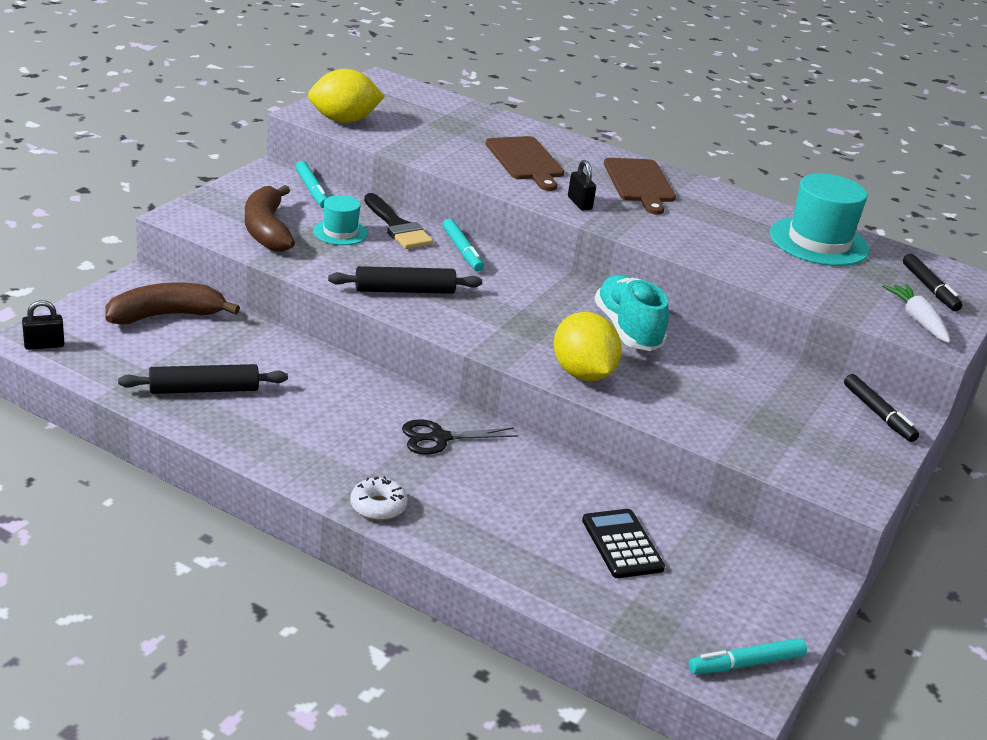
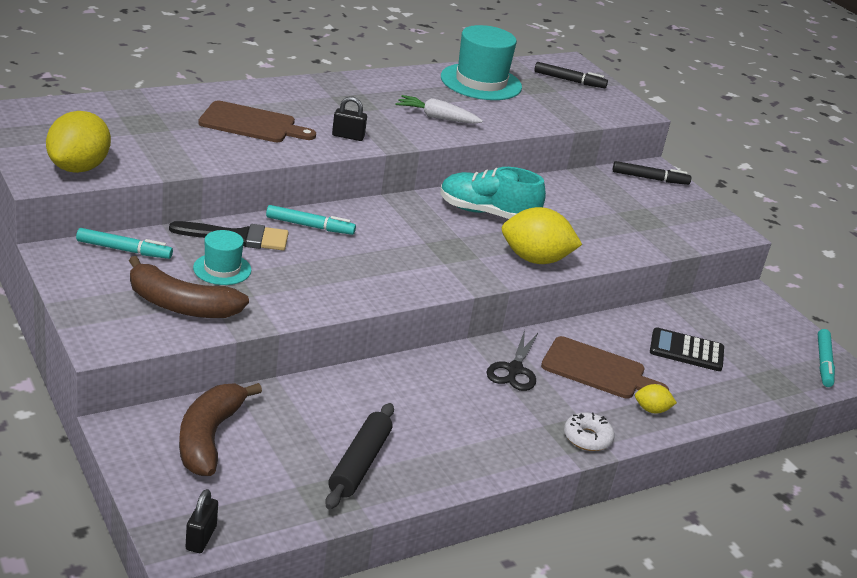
camera: 60 degrees left, 0 degrees up
black rolling pin [328,266,482,294] -> none
brown cutting board [604,158,676,215] -> brown cutting board moved to [541,336,669,399]
white carrot [882,284,950,343] -> white carrot moved to [396,95,483,124]
none -> yellow lemon [635,384,677,413]

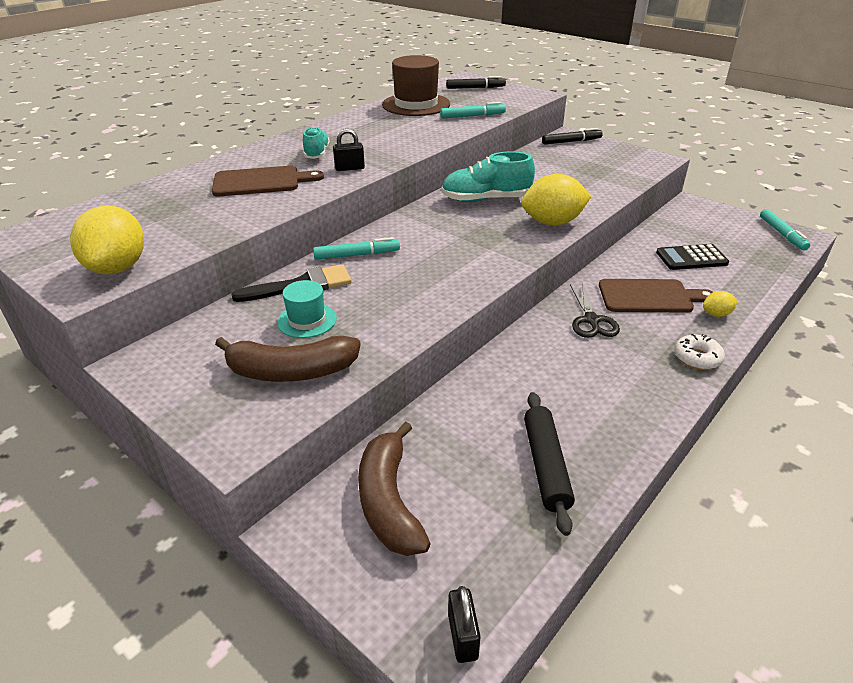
camera: 15 degrees left, 5 degrees up
turquoise marker [76,228,173,259] -> turquoise marker moved to [440,102,506,118]
white carrot [396,95,483,124] -> none
turquoise hat [441,25,522,100] -> brown hat [382,55,450,116]
none -> turquoise shoe [303,127,330,159]

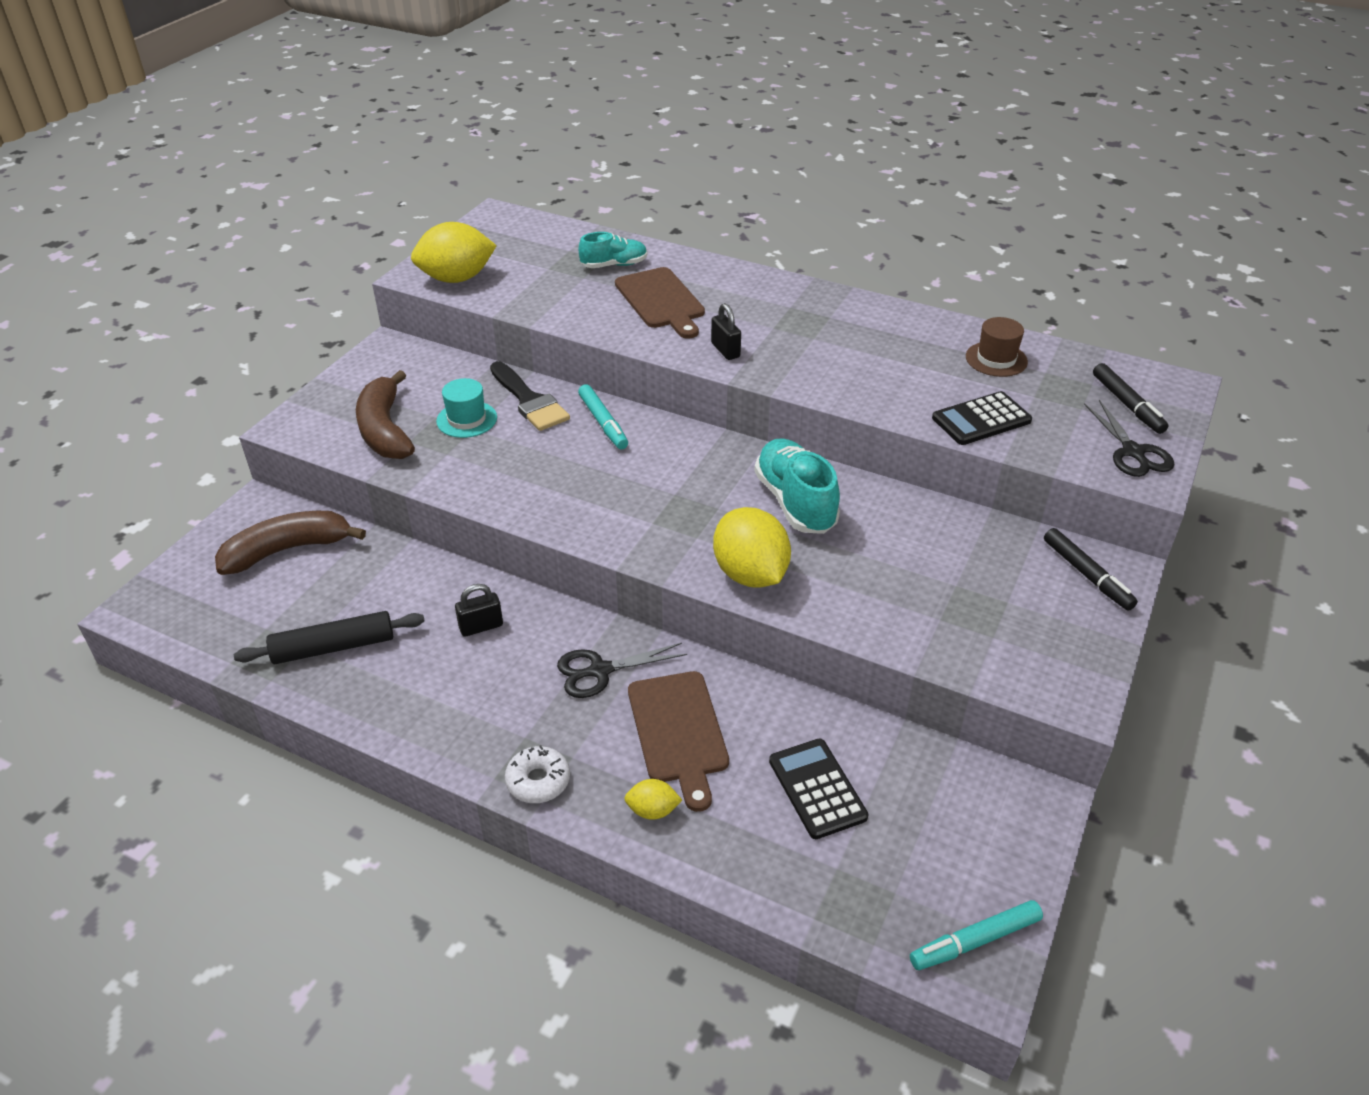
camera: 75 degrees right, 5 degrees up
turquoise shoe [303,127,330,159] -> turquoise shoe moved to [579,232,647,268]
brown hat [382,55,450,116] -> brown hat [966,317,1028,377], size x0.55
turquoise marker [440,102,506,118] -> black calculator [932,391,1032,445]
black padlock [448,586,481,663] -> black padlock moved to [455,584,503,637]
yellow lemon [703,291,737,317] -> yellow lemon turned 60 degrees counterclockwise [624,779,682,820]
none -> black scissors [1084,400,1175,477]

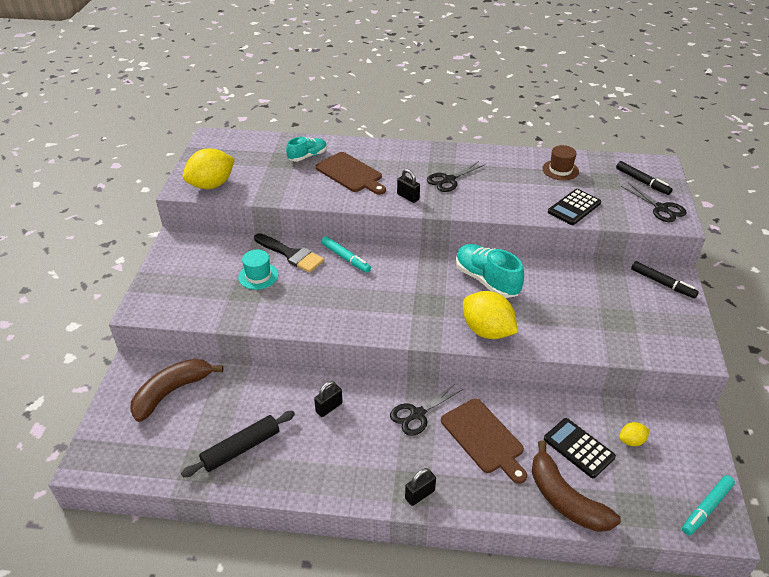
camera: 20 degrees left, 0 degrees up
brown banana [356,370,415,459] -> brown banana moved to [532,440,621,532]
white donut [505,745,570,803] -> black padlock [405,468,436,506]
yellow lemon [624,779,682,820] -> yellow lemon moved to [619,422,650,446]
none -> black scissors [427,161,484,192]

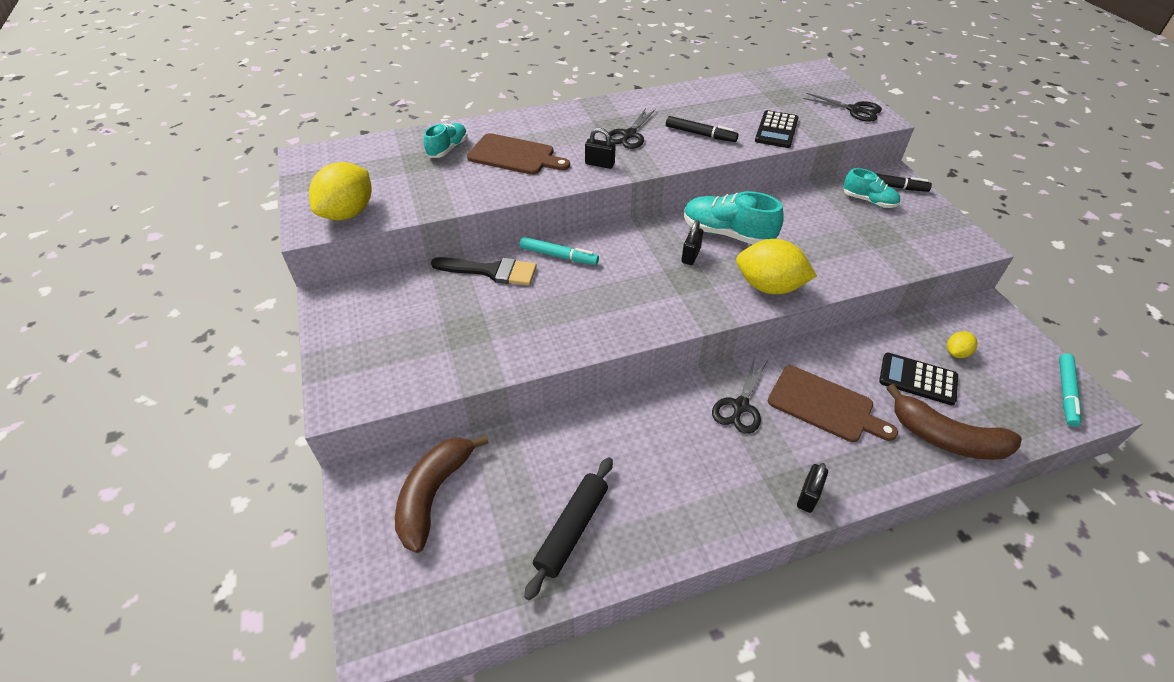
camera: 25 degrees left, 5 degrees up
turquoise hat [238,250,278,290] -> none
black padlock [314,381,343,417] -> black padlock moved to [681,220,703,265]
brown hat [542,145,579,180] -> none
black marker [616,161,673,195] -> black marker moved to [666,116,739,142]
none -> turquoise shoe [843,168,900,208]

